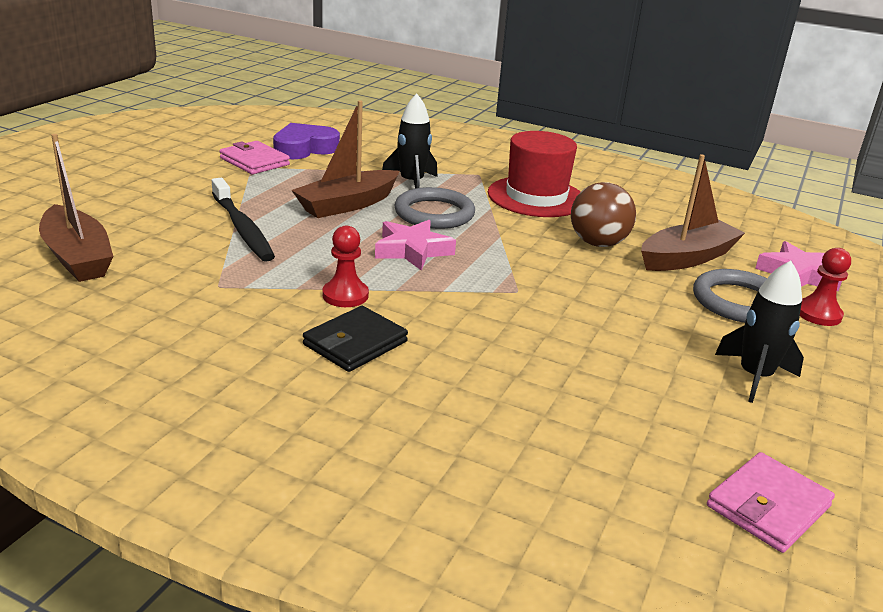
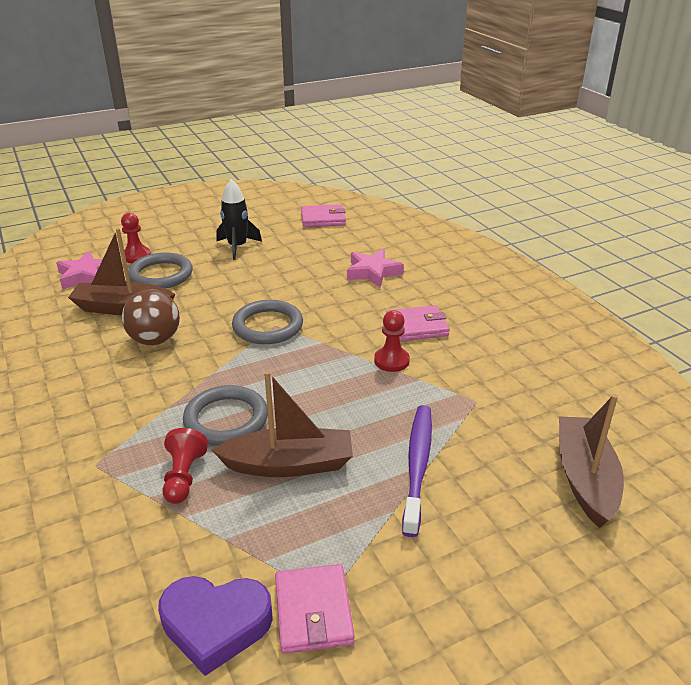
camera: 140 degrees left, 5 degrees up
black toothbrush [212,178,275,262] -> purple toothbrush [402,405,432,537]
black wallet [303,306,408,372] -> pink wallet [386,305,450,341]
pink star [375,220,456,271] -> pink star moved to [347,249,404,288]
black rocket [382,94,437,189] -> red pawn [162,428,208,504]
red hat [488,131,580,217] -> none
none -> grey ring [232,300,303,344]

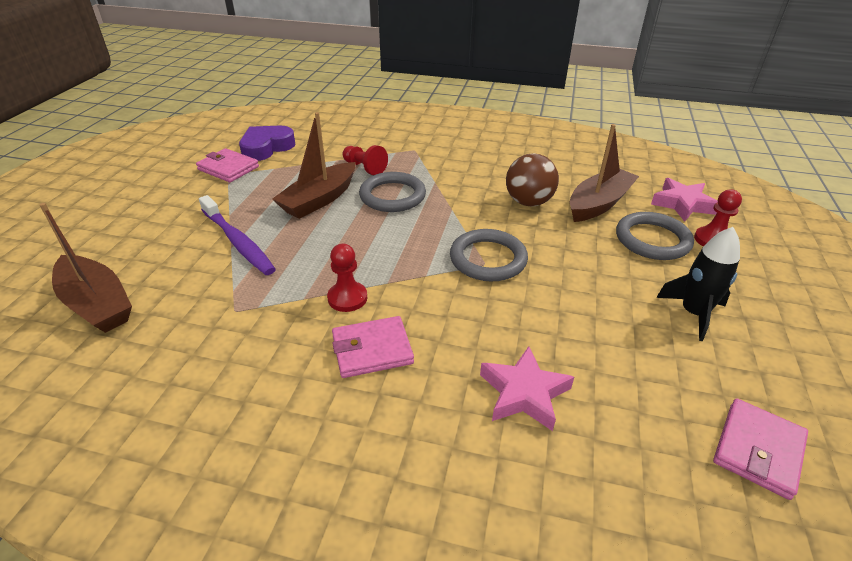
camera: 130 degrees right, 5 degrees up
pink wallet [386,305,450,341] -> pink wallet turned 45 degrees clockwise [332,316,414,378]

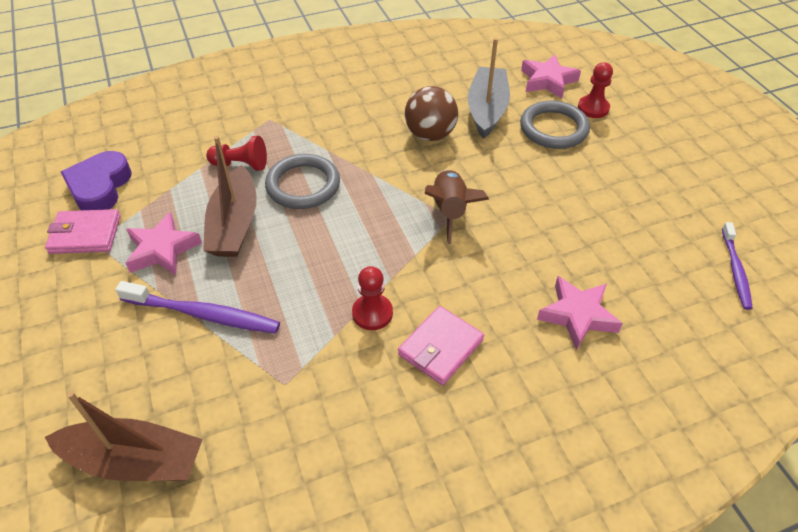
camera: 35 degrees left, 10 degrees up
grey ring [450,229,528,281] -> brown rocket [424,170,489,244]
brown boat [570,124,639,222] -> grey boat [468,38,510,139]
black rocket [656,227,740,341] -> none
pink wallet [713,398,808,500] -> purple toothbrush [722,222,753,310]
none -> pink star [126,212,202,275]

